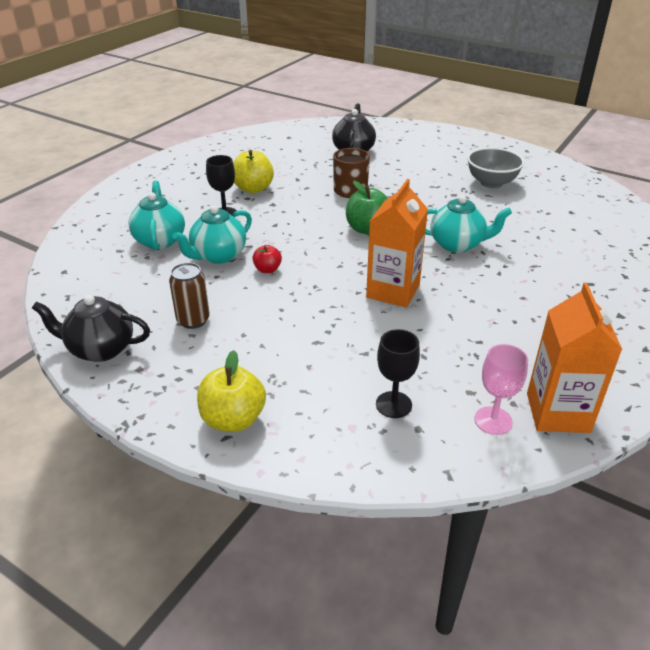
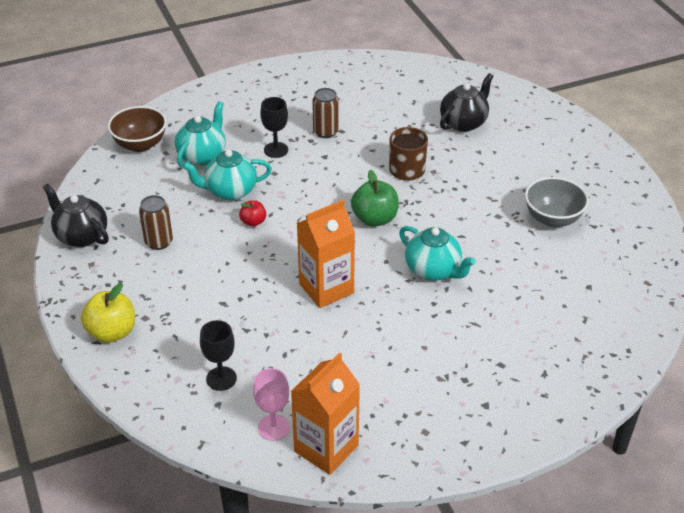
camera: 35 degrees right, 5 degrees up
yellow apple [233,150,274,193] -> brown can [312,88,339,138]
none -> brown bowl [108,106,167,152]

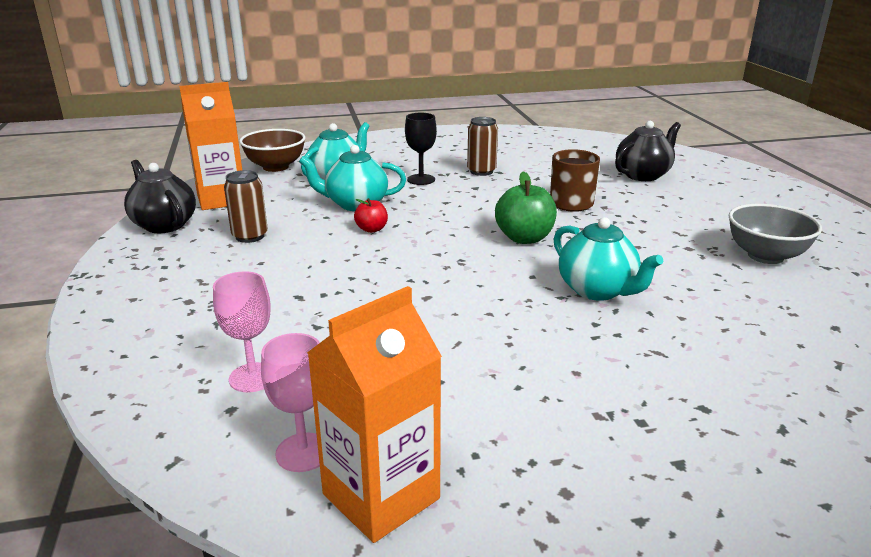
camera: 10 degrees right, 15 degrees down
yellow apple [81,283,135,343] -> none
black goblet [200,320,237,391] -> pink goblet [213,271,271,392]
orange carton [297,200,355,308] -> orange carton moved to [179,82,242,210]

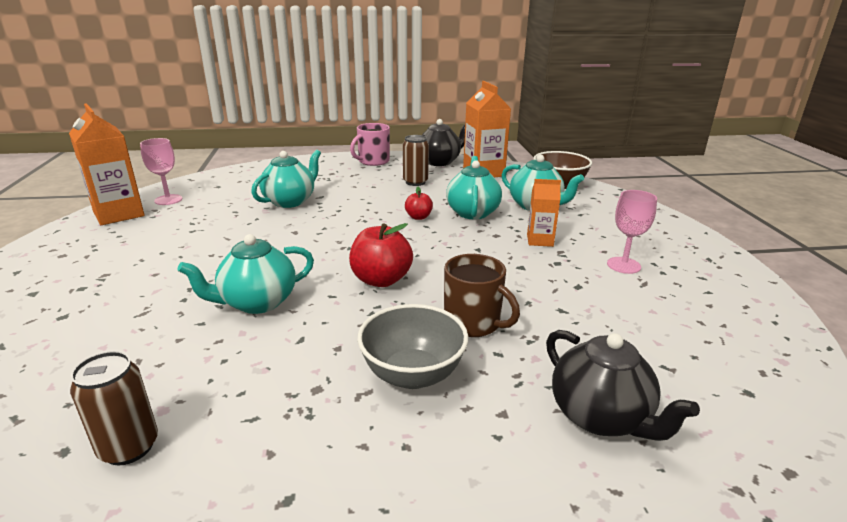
camera: 95 degrees right, 0 degrees up
pink goblet [213,271,271,392] -> pink goblet moved to [607,190,657,274]
black goblet [405,113,437,185] -> orange carton [527,179,561,247]
brown can [467,117,498,176] -> brown can moved to [70,351,158,465]
green apple [495,171,557,244] -> red apple [349,223,413,287]
grey bowl [729,204,822,264] -> grey bowl moved to [357,304,468,389]
none -> turquoise teapot [251,150,321,208]
none -> pink mug [350,123,390,166]

